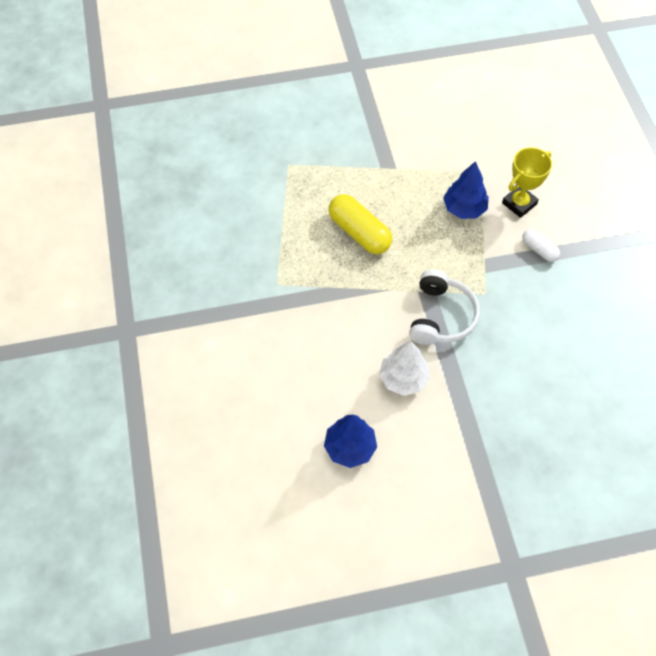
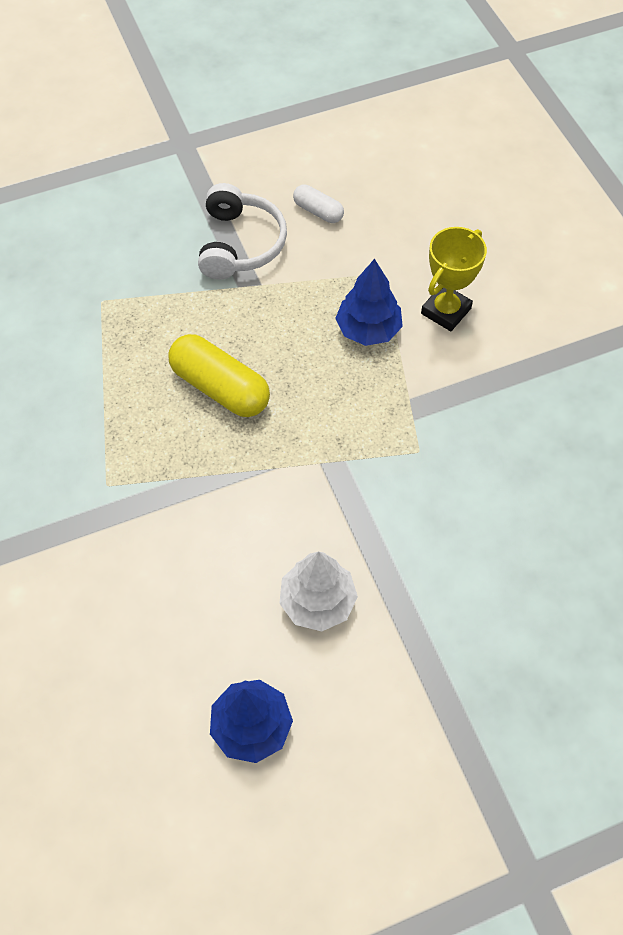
camera: 10 degrees left, 0 degrees up
white headphones [409,269,480,345] -> white headphones moved to [198,183,287,280]
white capsule [522,229,560,262] -> white capsule moved to [293,185,344,223]

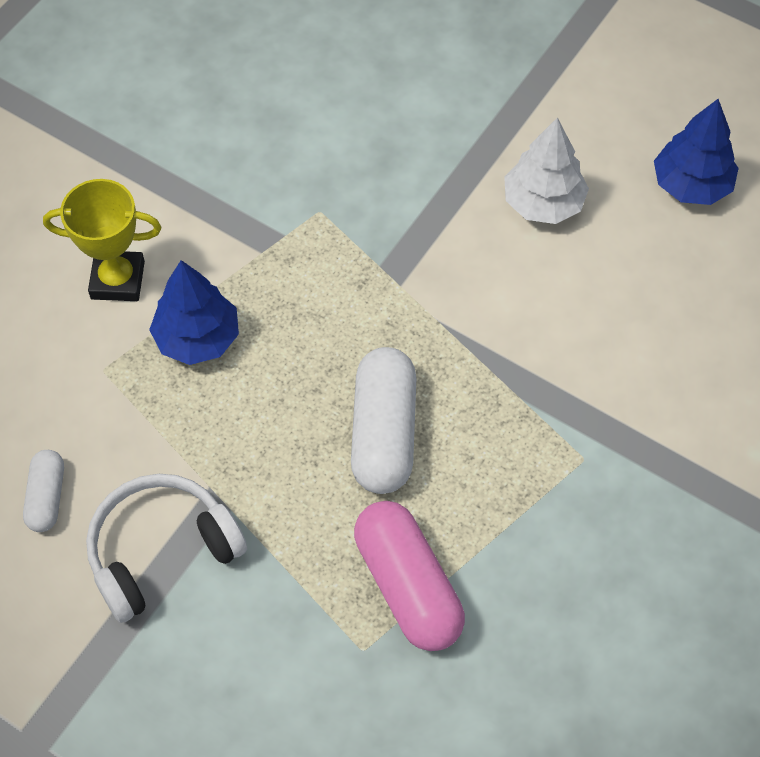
camera: 125 degrees left, 0 degrees up
yellow capsule [168,334,270,417] -> white capsule [351,347,416,494]
none -> pink capsule [354,501,465,651]

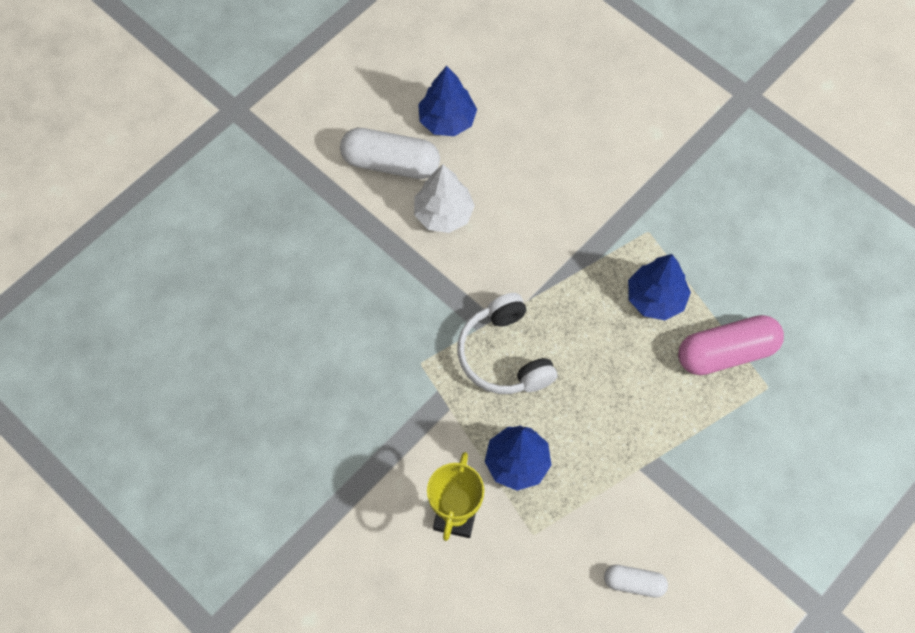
camera: 80 degrees left, 5 degrees up
white headphones [86,474,247,623] -> white headphones moved to [457,293,558,394]
white capsule [351,347,416,494] -> white capsule moved to [340,128,440,179]
none -> blue tree [628,254,691,320]

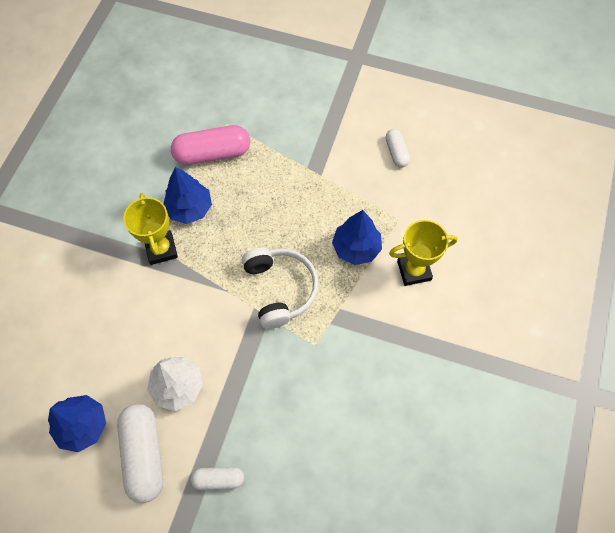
camera: 115 degrees left, 0 degrees up
white headphones [457,293,558,394] -> white headphones turned 60 degrees counterclockwise [242,248,319,329]
pink capsule [678,315,784,375] -> pink capsule turned 60 degrees counterclockwise [171,125,250,165]
none -> yellow trophy [123,193,178,265]
none -> white capsule [191,467,244,490]

